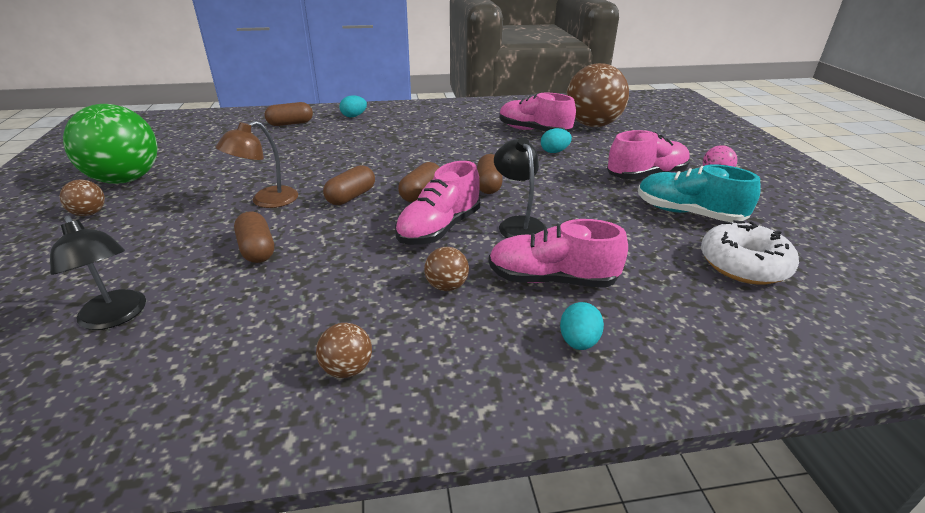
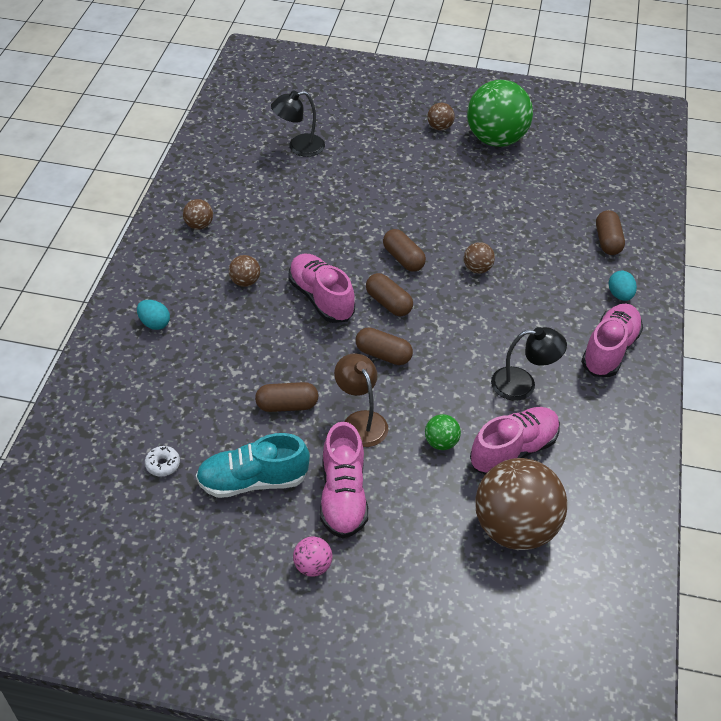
camera: 110 degrees right, 15 degrees up
brown lamp [215,121,298,208] -> brown lamp moved to [334,353,388,447]
brown capsule [234,211,274,263] -> brown capsule moved to [255,382,318,412]
pink shoe [489,219,628,288] -> pink shoe moved to [581,303,643,377]
black lamp [494,137,546,238] -> black lamp moved to [491,327,567,401]
turquoise egg [541,128,572,153] -> green ball [425,414,461,450]
turquoise shoe [638,164,761,222] -> turquoise shoe turned 150 degrees counterclockwise [196,433,310,498]
white donut [701,220,799,285] -> white donut [145,446,180,477], size x0.45
none -> brown ball [464,242,495,273]

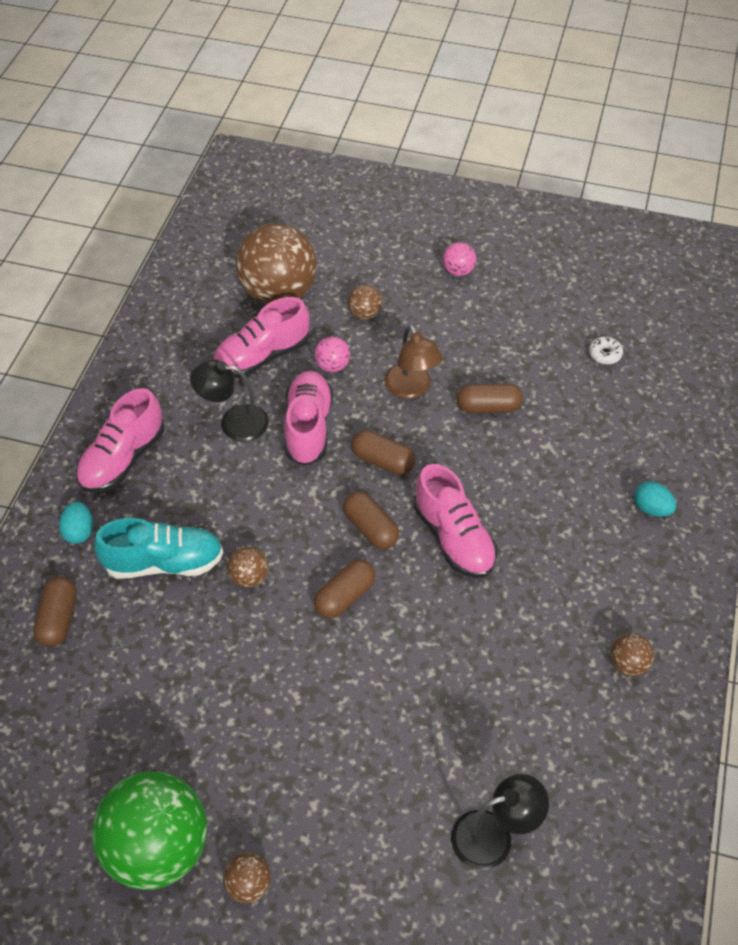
camera: 175 degrees left, 5 degrees up
turquoise shoe [196,433,310,498] -> turquoise shoe moved to [94,518,223,579]
brown ball [229,255,260,287] -> brown ball moved to [348,285,382,320]
pink shoe [320,422,368,538] -> pink shoe moved to [284,371,333,466]
brown capsule [383,229,426,272] -> brown capsule turned 75 degrees clockwise [314,559,375,619]
green ball [425,414,461,450] -> pink ball [314,336,350,372]

